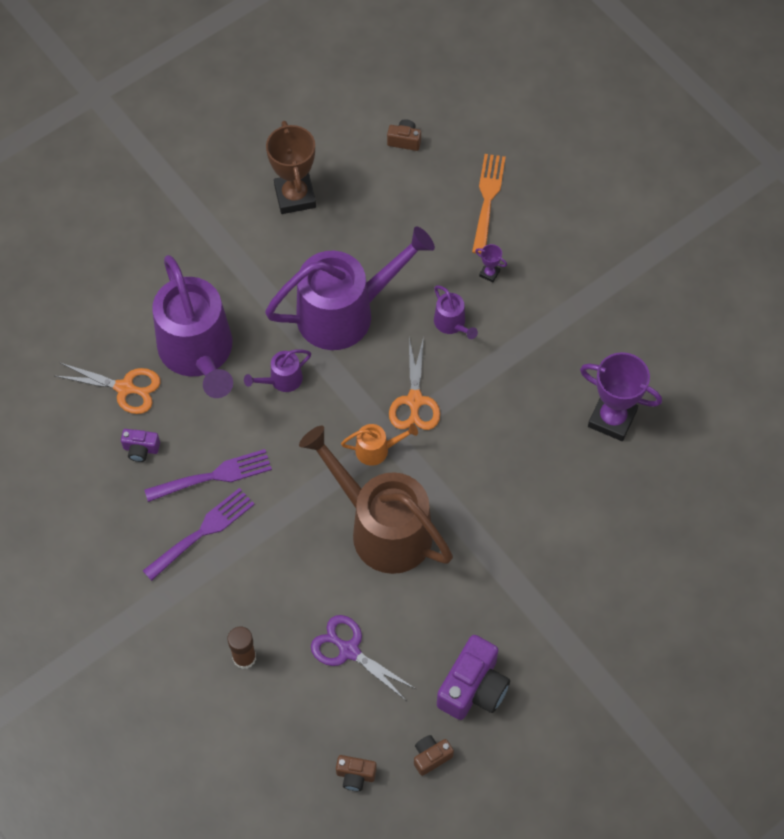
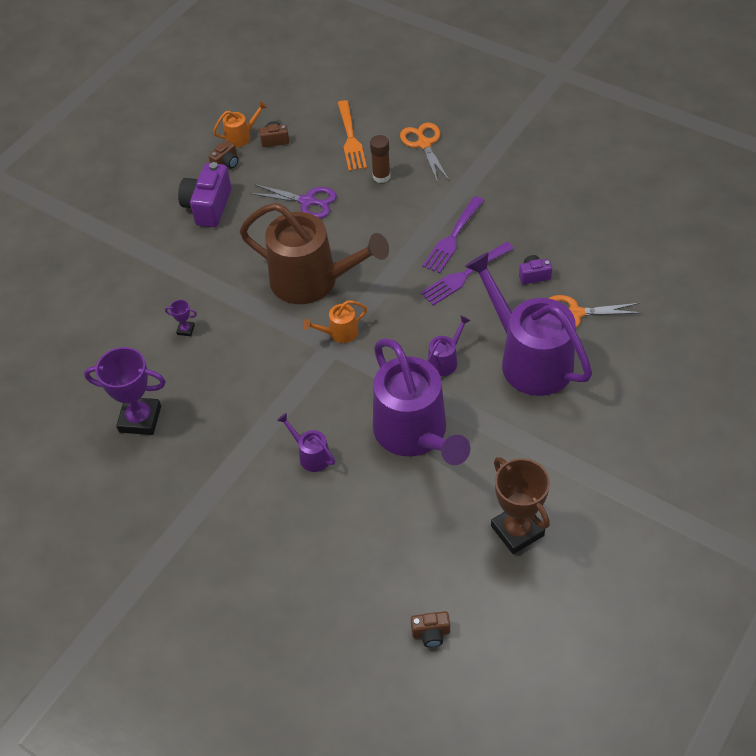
camera: 165 degrees right, 10 degrees down
purple watering can [265,226,435,350] -> purple watering can turned 75 degrees counterclockwise [373,338,470,465]
orange scissors [389,336,440,430] -> orange scissors moved to [400,123,449,183]
orange fork [472,154,506,254] -> orange fork moved to [338,100,367,171]
purple trophy [475,244,507,283] -> purple trophy moved to [165,300,197,336]
none -> orange watering can [213,101,267,147]

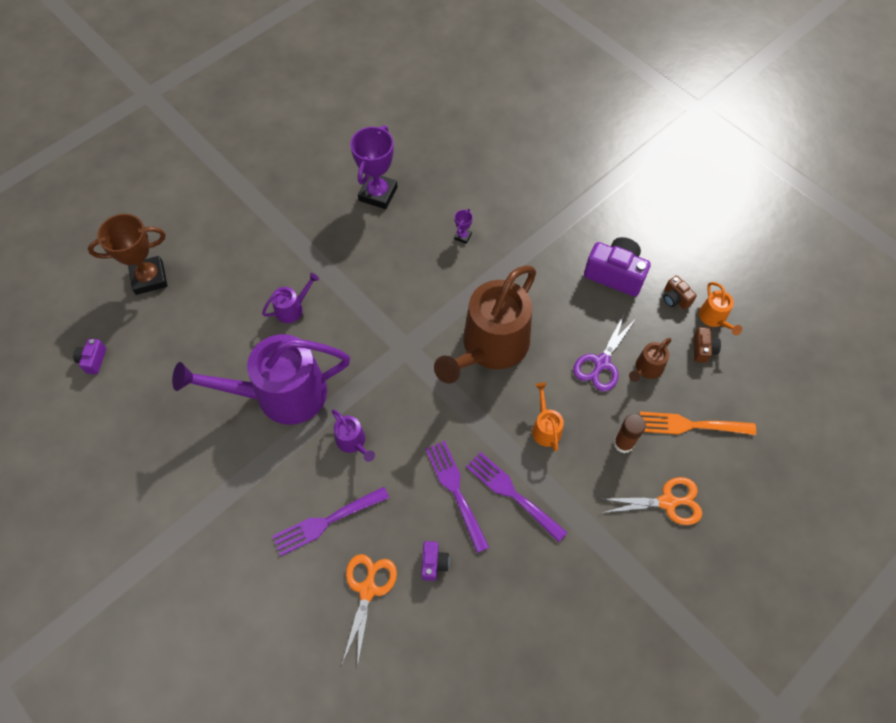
camera: 100 degrees right, 10 degrees up
orange watering can [303,300,367,343] -> orange watering can moved to [532,382,564,452]
brown camera [411,611,450,648] -> purple camera [73,339,106,374]
purple watering can [465,252,592,396] -> purple fork [272,487,389,556]
brown trophy [491,457,550,554] -> brown trophy moved to [88,214,167,295]
none -> brown watering can [629,338,671,382]

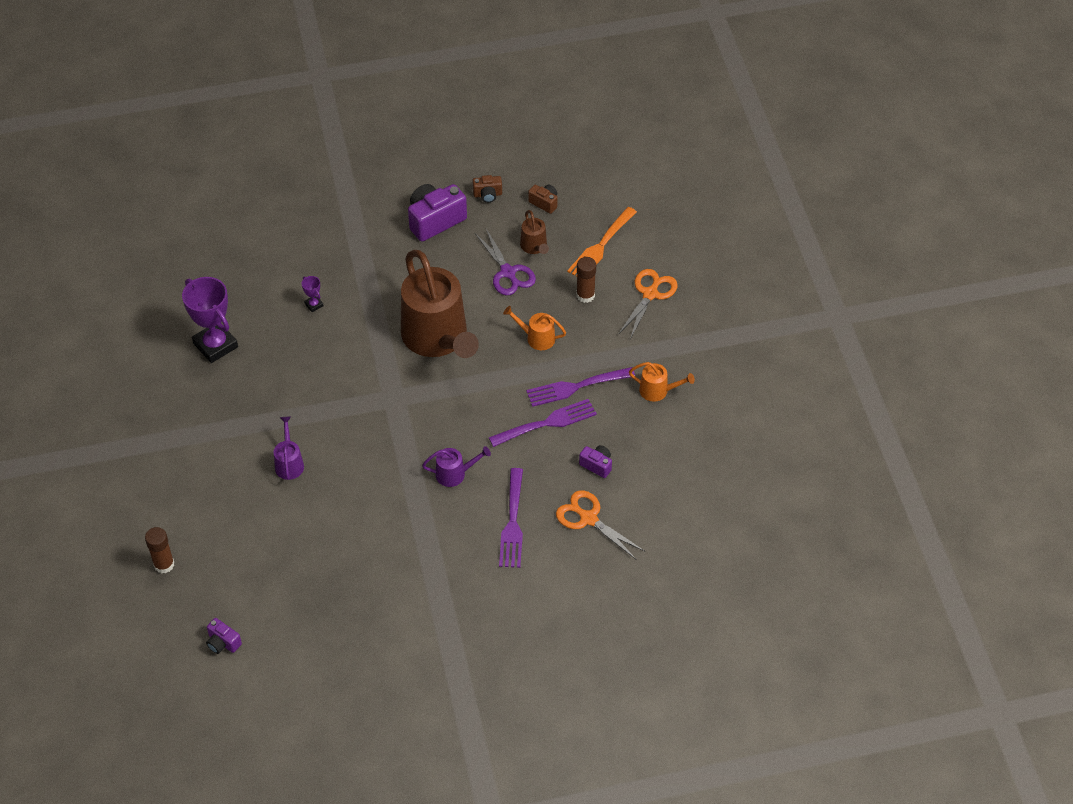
camera: 60 degrees left, 10 degrees down
brown trophy [88,214,167,295] -> brown glue stick [145,527,174,573]
purple watering can [172,334,350,425] -> none
purple fork [425,441,489,553] -> purple fork turned 150 degrees clockwise [489,399,597,447]
orange watering can [699,282,742,335] -> orange watering can moved to [629,362,695,402]

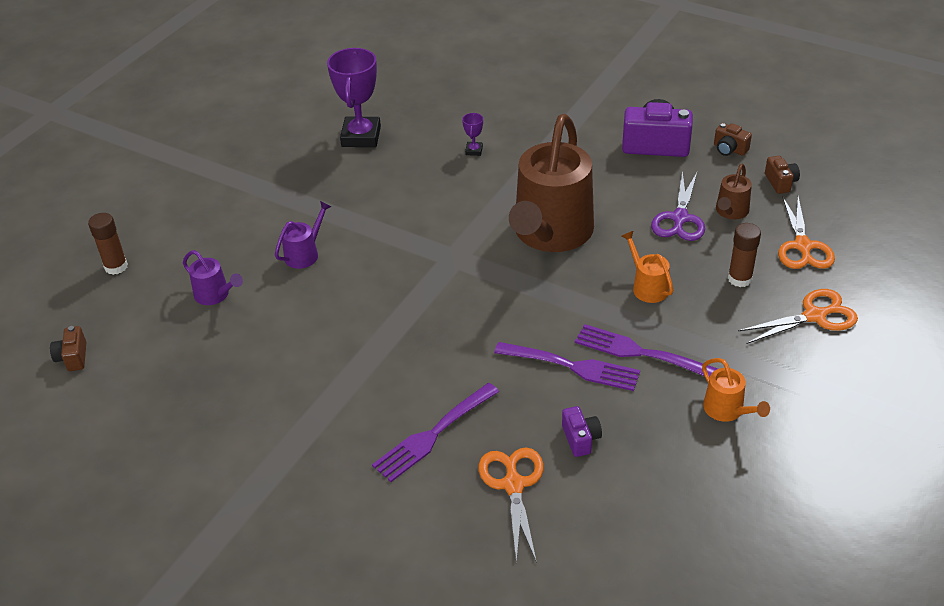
camera: 45 degrees right, 10 degrees down
purple camera [206,618,242,654] -> brown camera [50,326,86,371]
purple watering can [422,446,491,487] -> purple watering can moved to [183,250,243,305]
orange fork [567,207,637,277] -> orange scissors [778,196,835,269]

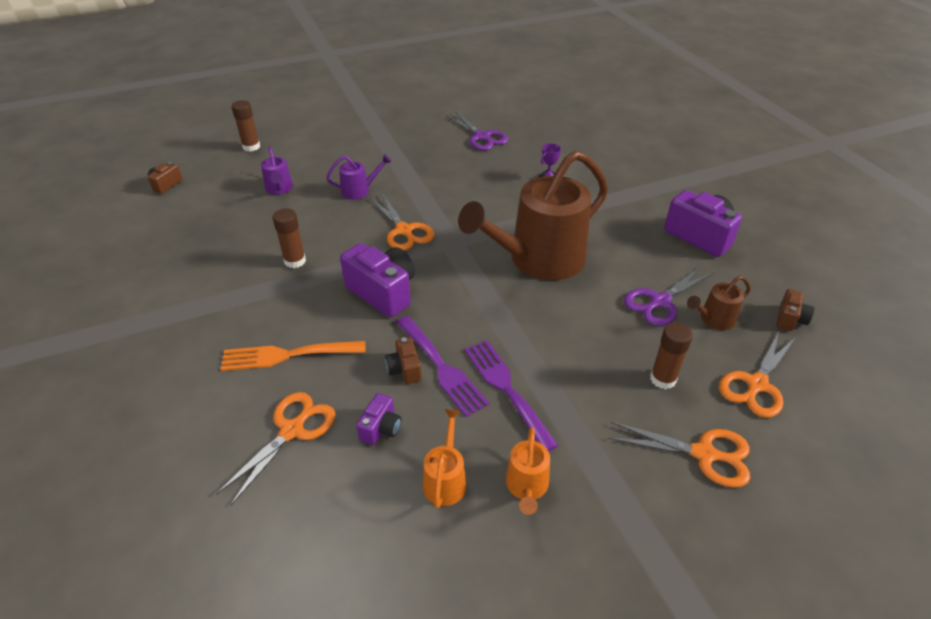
camera: 35 degrees right, 0 degrees up
purple trophy [327,48,381,147] -> purple scissors [446,111,508,150]
purple fork [372,383,499,482] -> orange fork [220,341,365,371]
orange watering can [622,231,673,303] -> orange watering can moved to [423,409,466,509]
brown camera [714,123,752,156] -> brown camera moved to [385,337,422,384]
none -> brown glue stick [273,208,306,268]
none -> purple camera [340,243,415,318]
none -> orange scissors [370,194,434,251]

